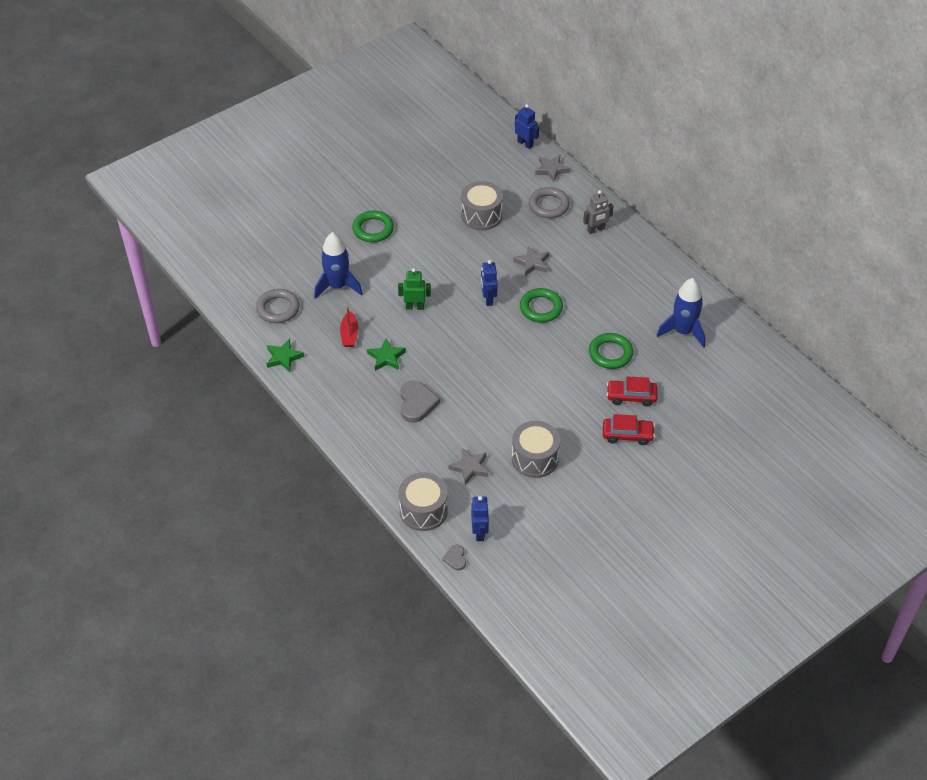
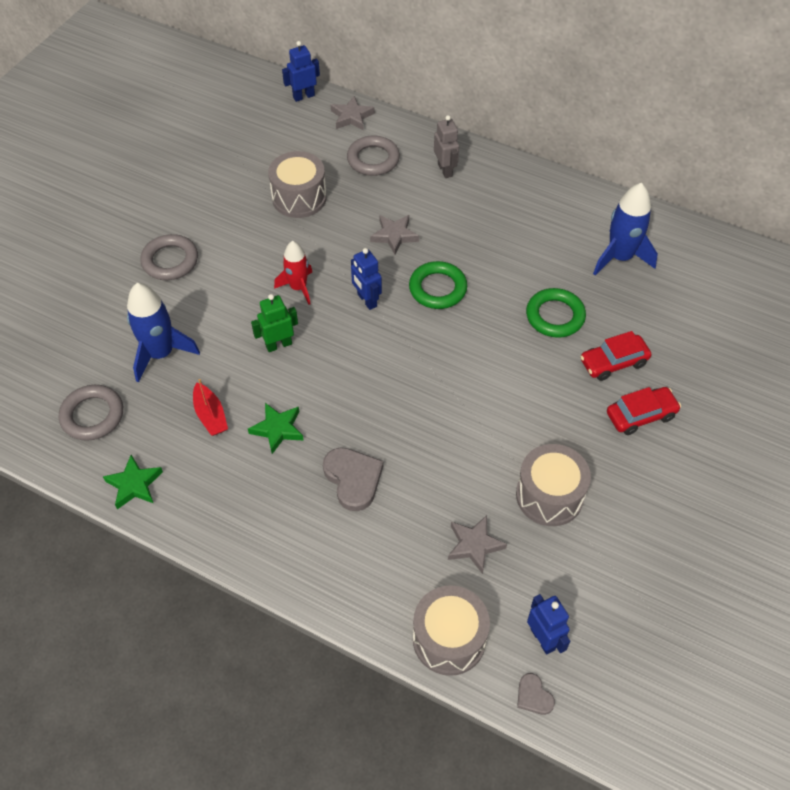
camera: 25 degrees left, 5 degrees up
green ring [352,211,394,242] -> grey ring [140,234,198,280]
blue robot [515,104,539,149] -> blue robot turned 45 degrees counterclockwise [282,41,320,102]
grey robot [583,190,613,234] -> grey robot turned 60 degrees counterclockwise [434,115,459,178]
none -> red rocket [274,241,312,305]

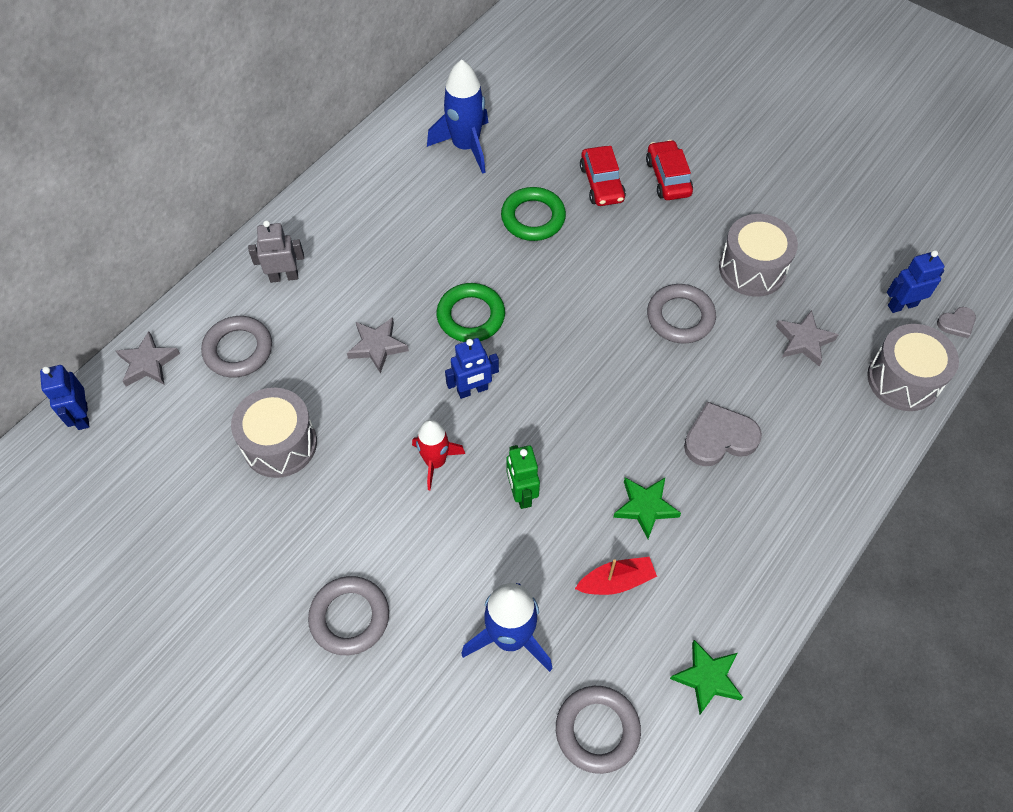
camera: 80 degrees left, 5 degrees up
none -> grey ring [647,284,716,344]

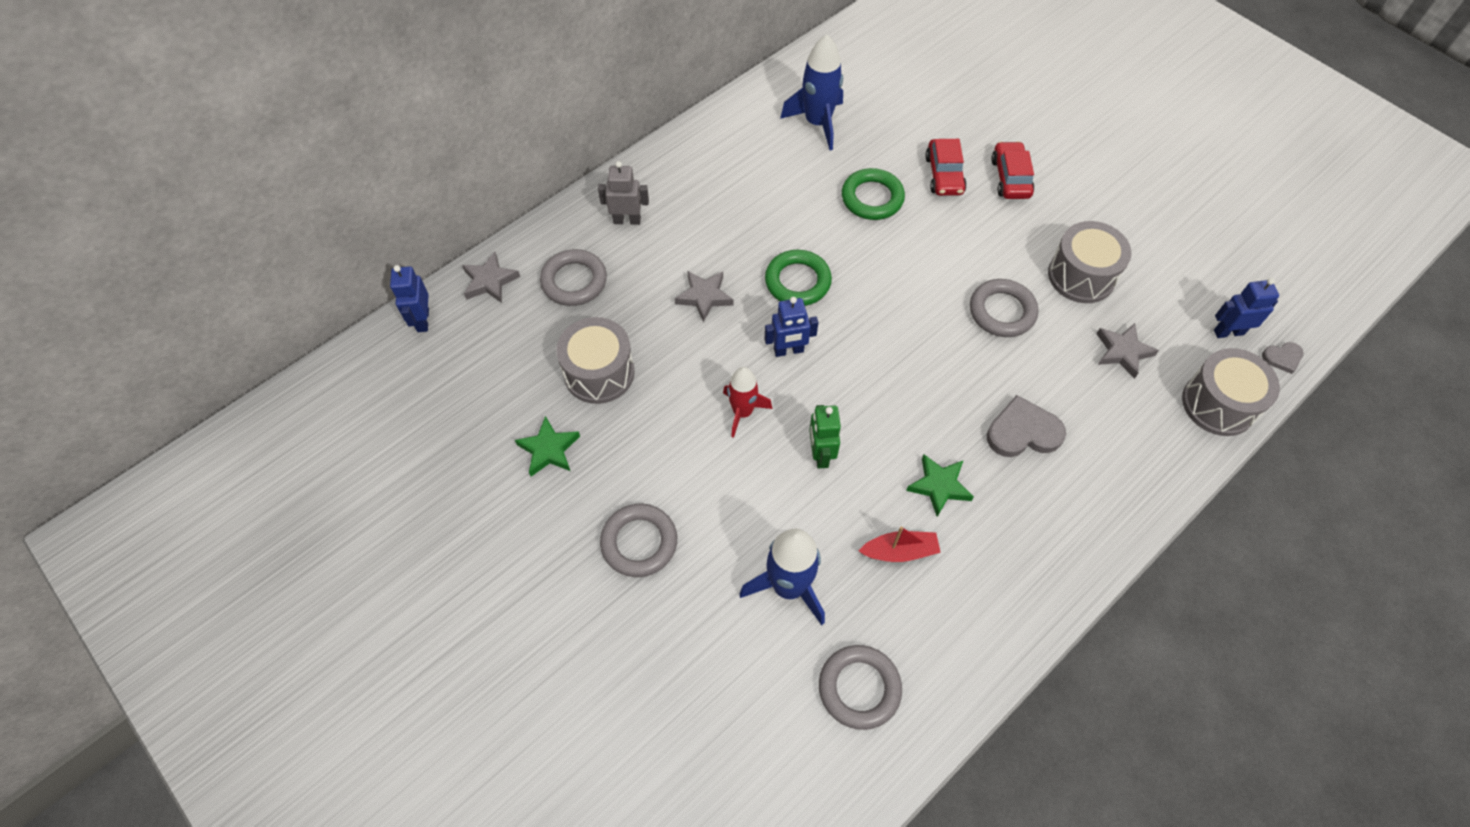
camera: 10 degrees right, 0 degrees up
green star [670,640,743,714] -> green star moved to [515,416,580,476]

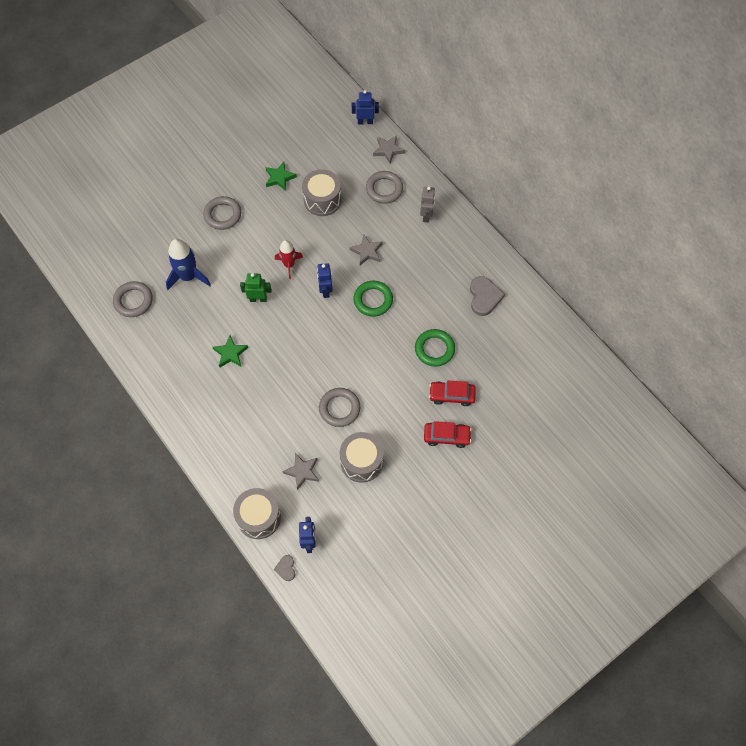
camera: 95 degrees right, 5 degrees up
blue rocket [780,34,843,150] -> none
red boat [859,526,941,562] -> none
grey heart [987,395,1066,457] -> grey heart moved to [470,276,505,316]

